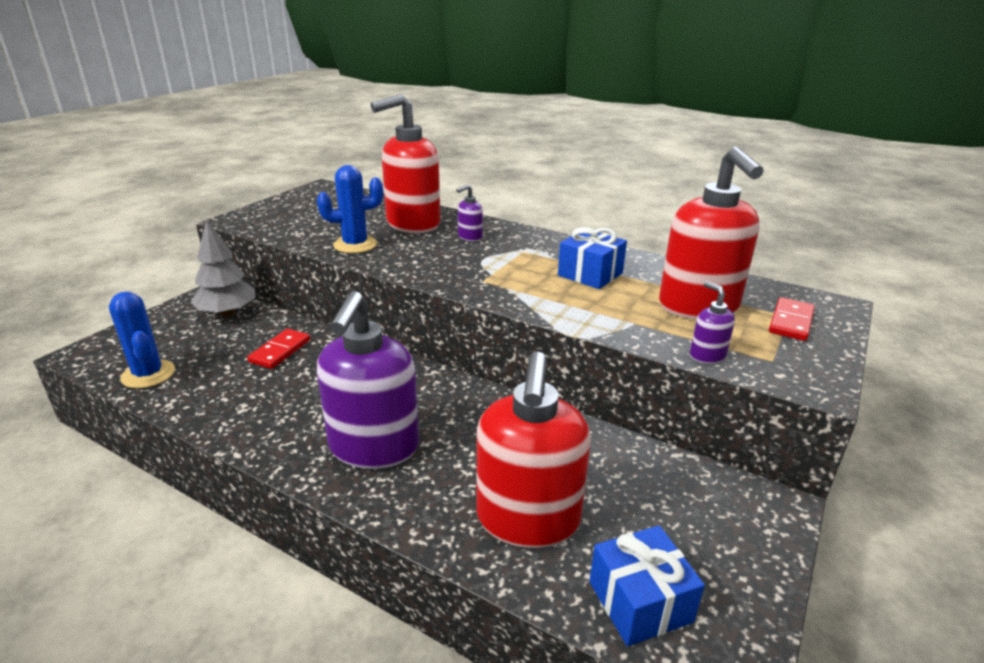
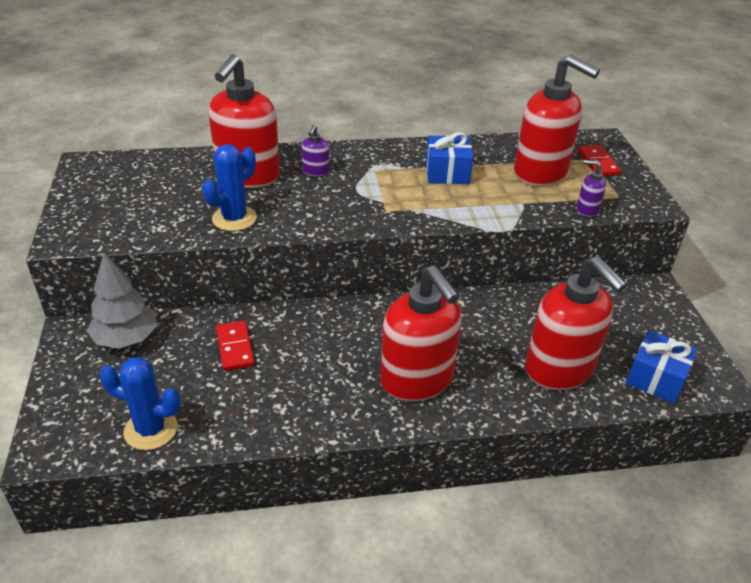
camera: 40 degrees left, 10 degrees up
purple soap dispenser [317,291,419,469] -> red soap dispenser [380,265,462,401]

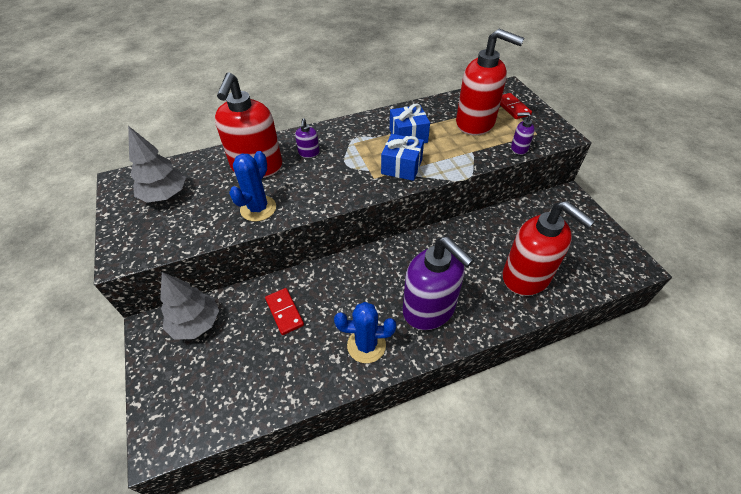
camera: 10 degrees left, 10 degrees up
blue cactus [99,357,181,450] -> blue cactus moved to [334,302,396,363]
red soap dispenser [380,265,462,401] -> purple soap dispenser [403,236,474,330]
blue gift [626,330,697,404] -> blue gift moved to [381,134,424,181]
none -> grey tree [128,126,186,203]

